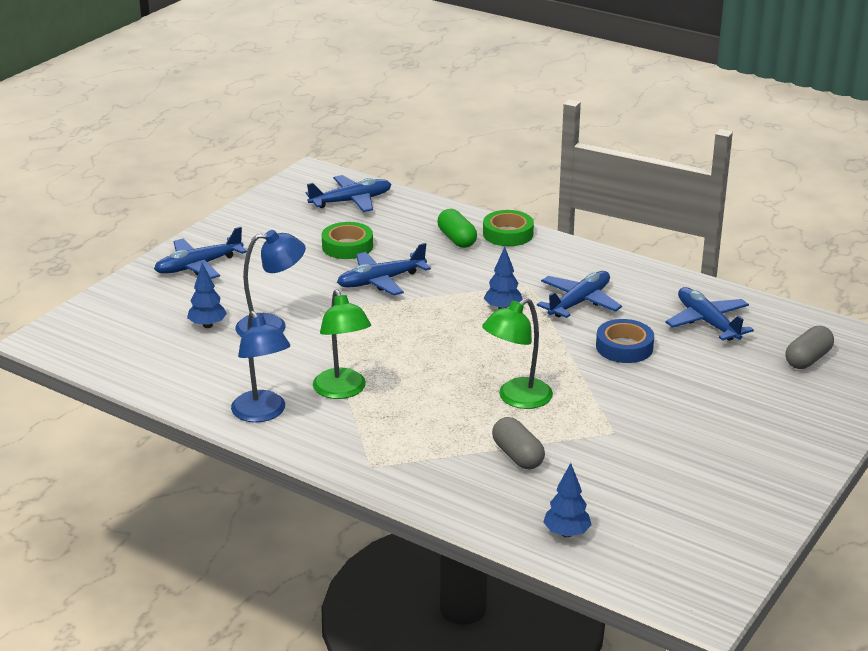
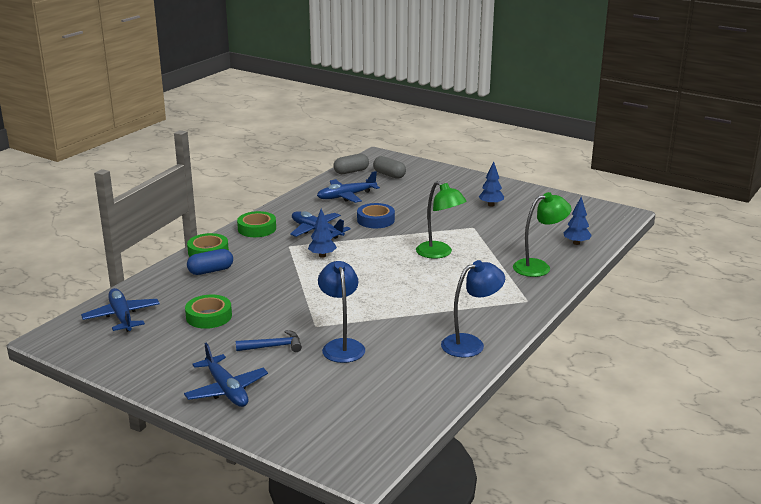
camera: 90 degrees left, 5 degrees down
blue tree [187,263,227,328] -> blue tree moved to [479,161,504,207]
green lamp [313,289,371,399] -> green lamp moved to [513,192,571,277]
blue plane [337,243,431,296] -> none
green capsule [437,209,477,248] -> blue capsule [187,249,233,275]
grey capsule [492,417,545,470] -> grey capsule moved to [334,154,369,174]
none -> blue hammer [236,330,302,352]
none -> green tape [237,211,276,237]

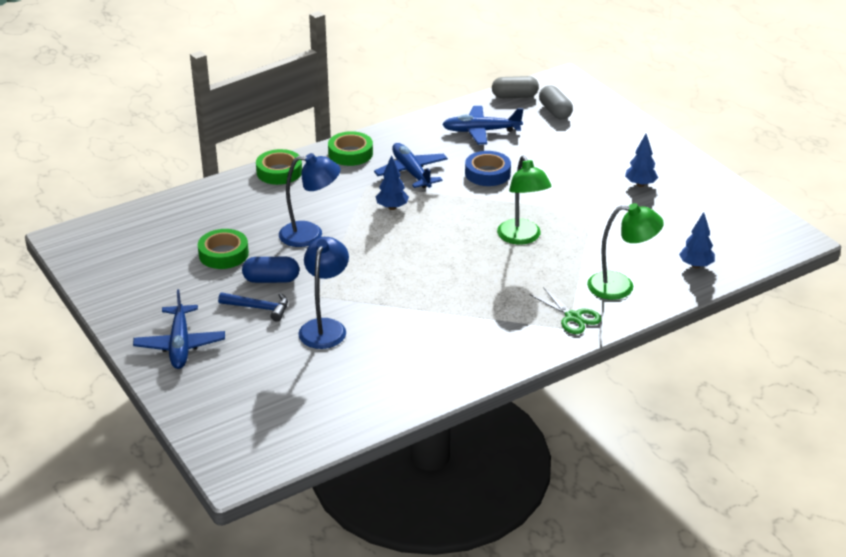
camera: 25 degrees right, 10 degrees up
blue plane [81,288,160,332] -> none
blue capsule [187,249,233,275] -> blue capsule moved to [242,257,299,283]
blue lamp [441,260,505,358] -> blue lamp moved to [279,153,341,247]
none -> green scissors [530,287,602,334]

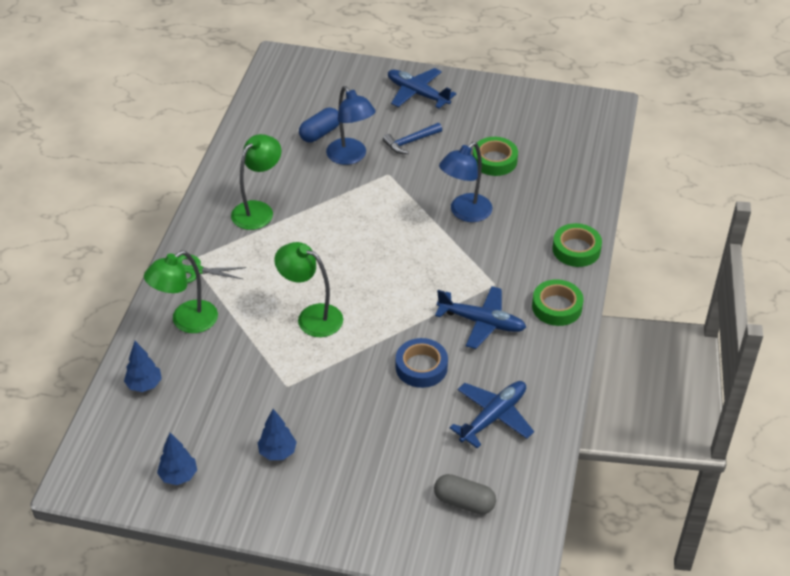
camera: 135 degrees right, 10 degrees up
blue capsule [242,257,299,283] -> blue capsule moved to [299,108,339,142]
blue tree [376,155,409,210] -> blue tree moved to [157,433,197,485]
grey capsule [492,76,539,98] -> none
none -> green lamp [231,134,281,230]

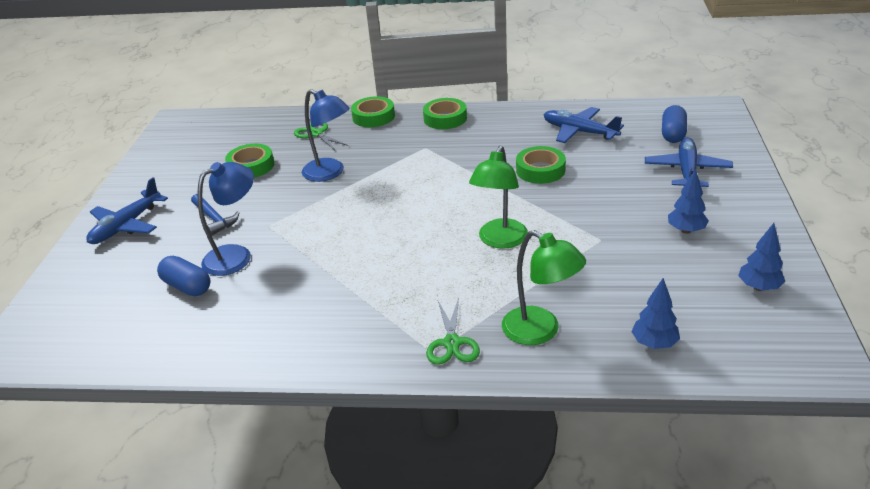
camera: 95 degrees left, 10 degrees down
green lamp [231,134,281,230] -> none
blue tape [396,338,448,388] -> green tape [516,146,566,184]
grey capsule [434,474,496,515] -> blue capsule [662,105,687,143]
blue plane [435,286,526,349] -> blue plane moved to [645,137,733,187]
none -> green scissors [294,123,349,150]

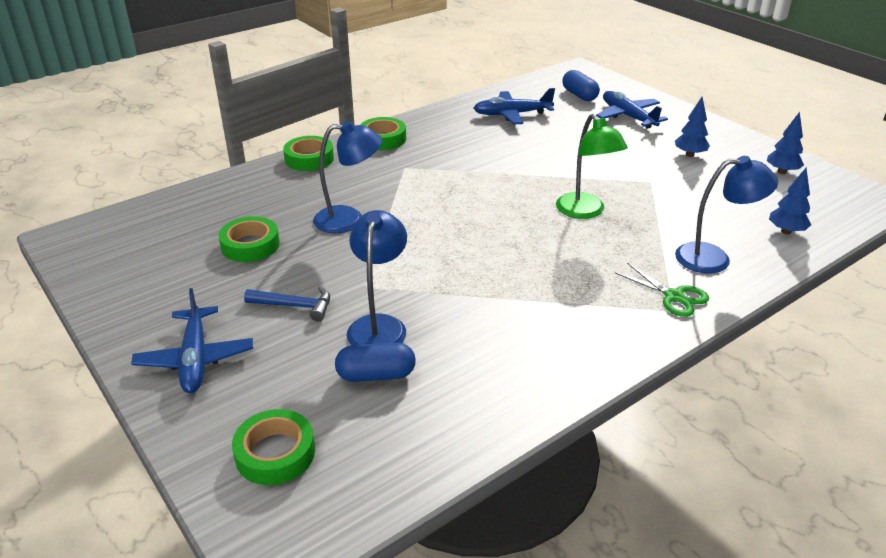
camera: 45 degrees left, 0 degrees up
green scissors [294,123,349,150] -> none
green lamp [502,230,586,345] -> blue lamp [675,156,778,274]
green tape [516,146,566,184] -> green tape moved to [232,409,315,485]

